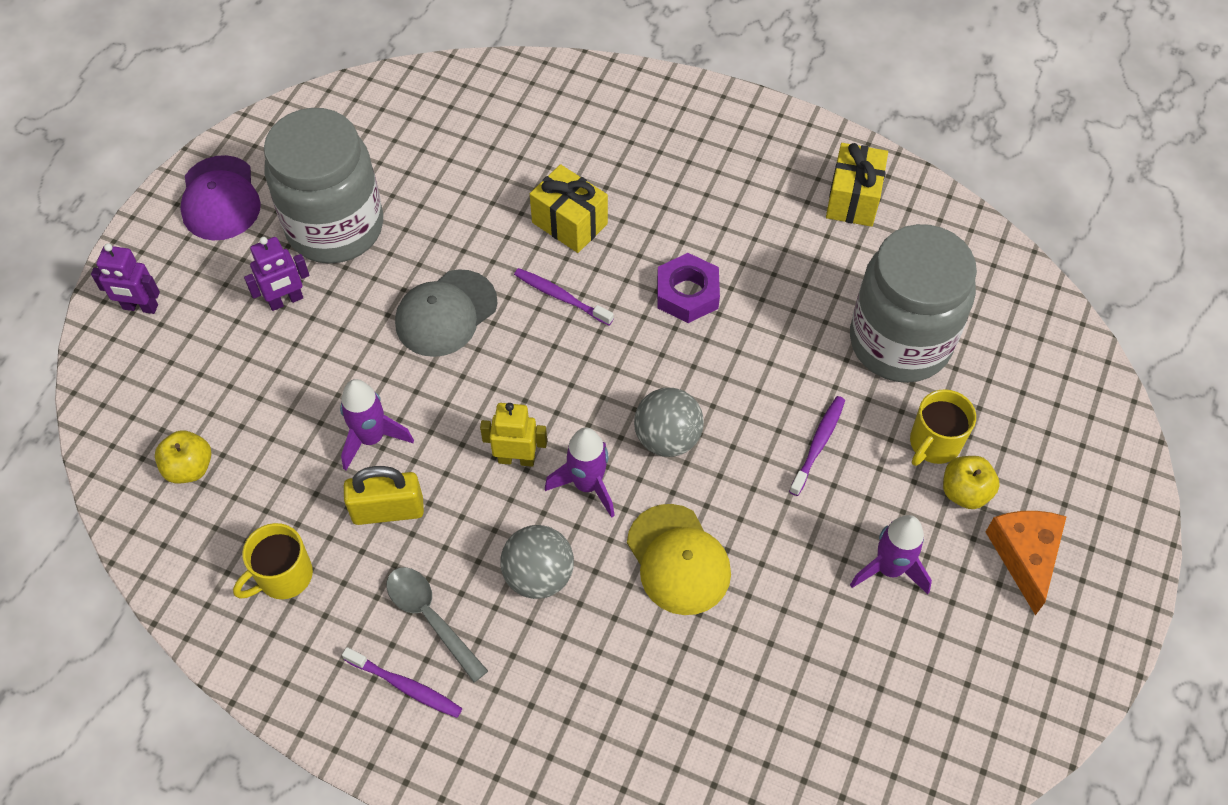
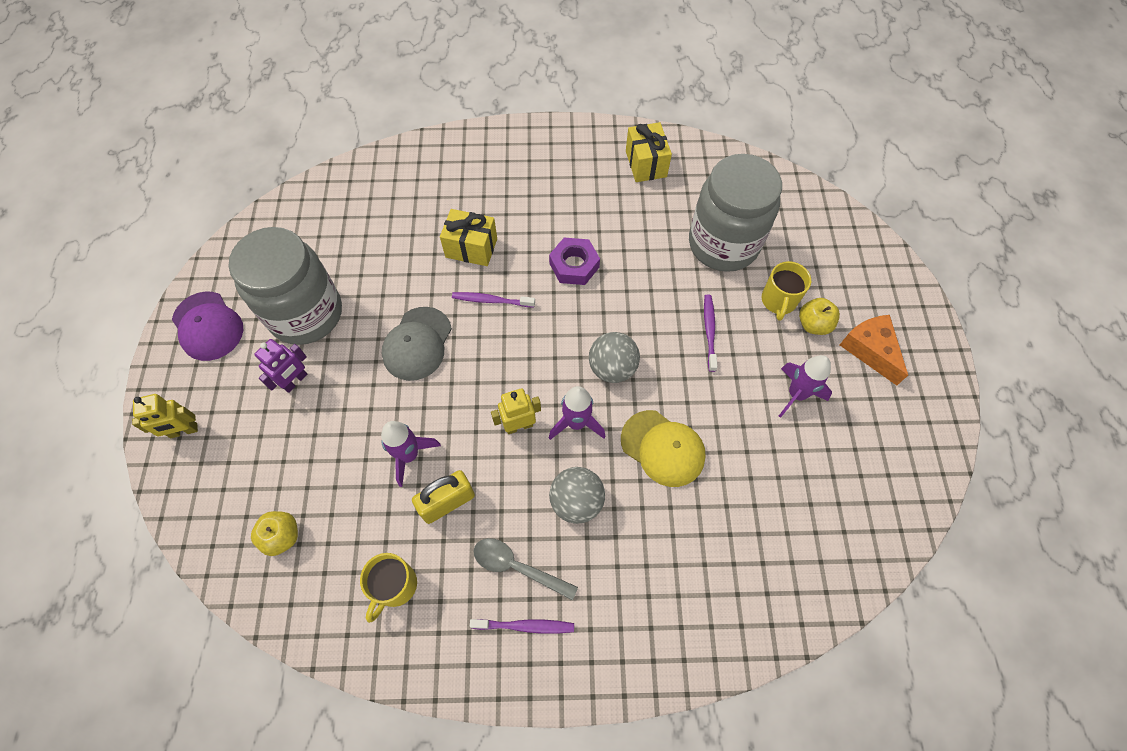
camera: 25 degrees left, 5 degrees up
purple robot [91,243,160,314] -> yellow robot [132,394,198,438]

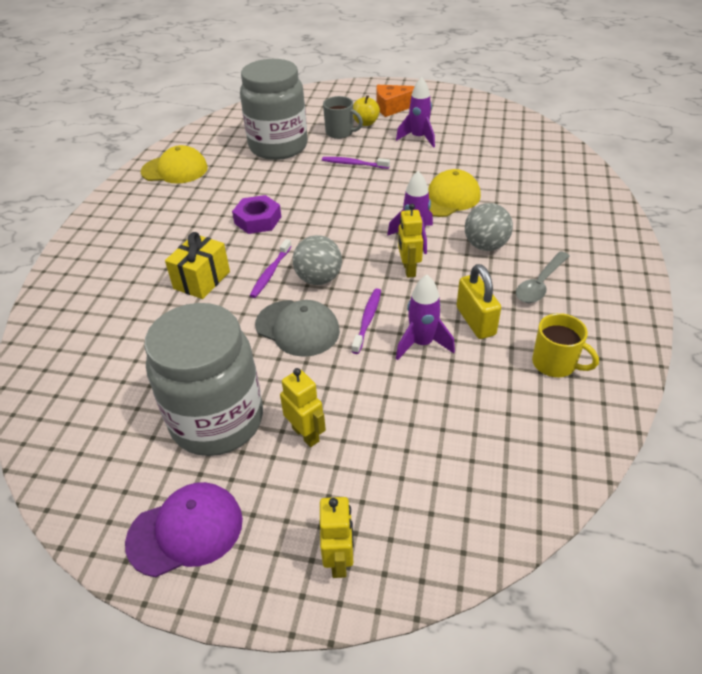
camera: 75 degrees left, 20 degrees down
yellow apple [251,511,298,556] -> none
purple robot [254,339,308,393] -> yellow robot [280,368,326,447]
purple toothbrush [470,619,574,634] -> purple toothbrush moved to [352,288,381,354]
grey ball [589,332,640,383] -> grey ball moved to [293,235,342,285]
yellow gift [626,122,672,182] -> yellow cap [141,145,208,184]
yellow mug [762,261,811,321] -> grey mug [323,96,363,139]

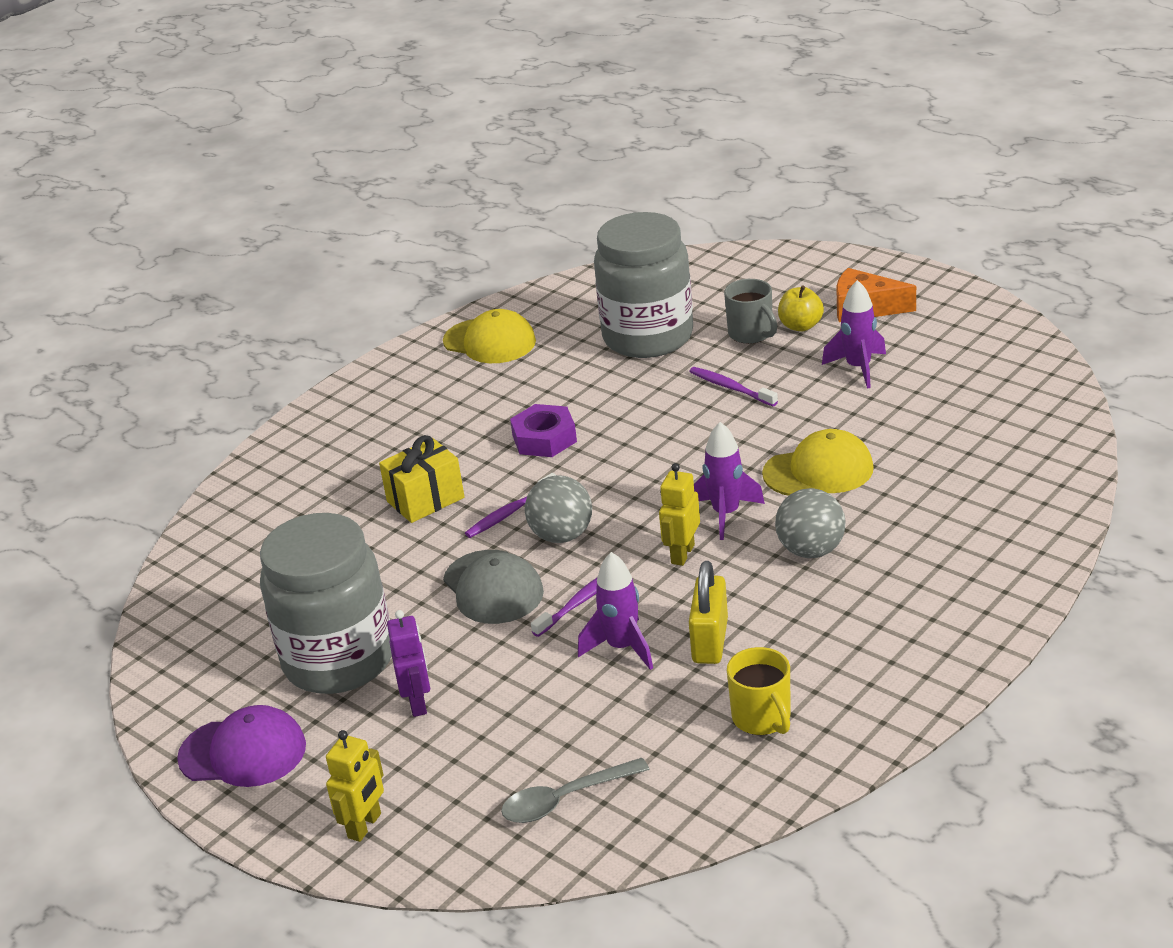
camera: 30 degrees right, 10 degrees down
yellow robot [280,368,326,447] -> purple robot [387,610,430,717]
grey spoon [516,251,570,303] -> grey spoon moved to [501,758,650,823]

